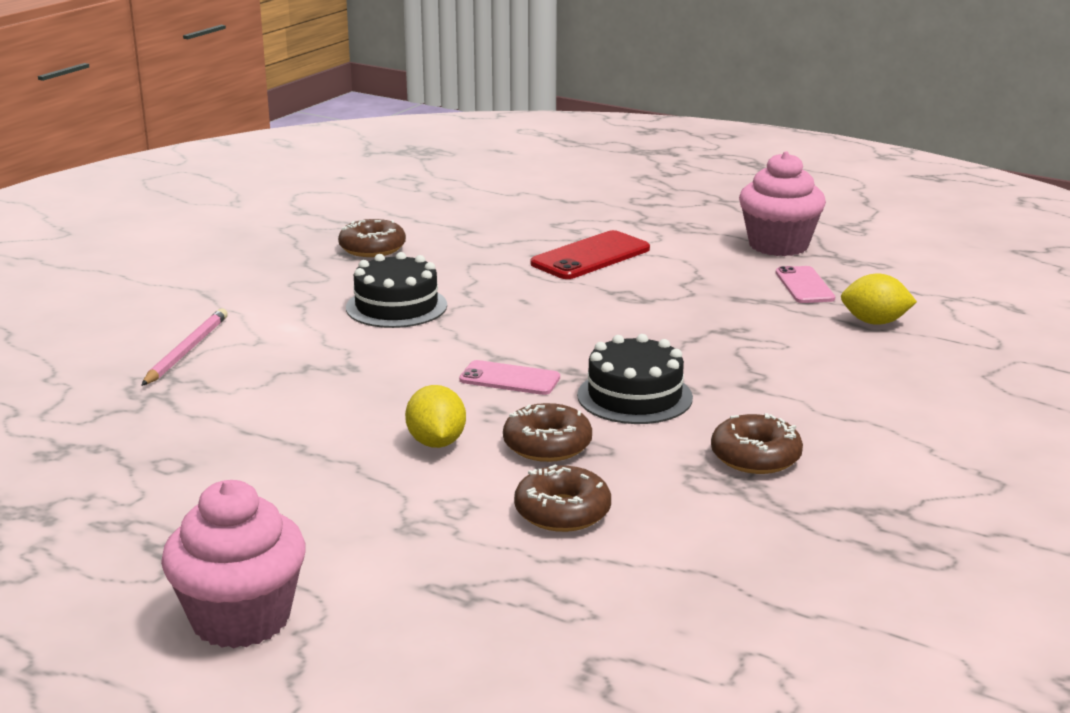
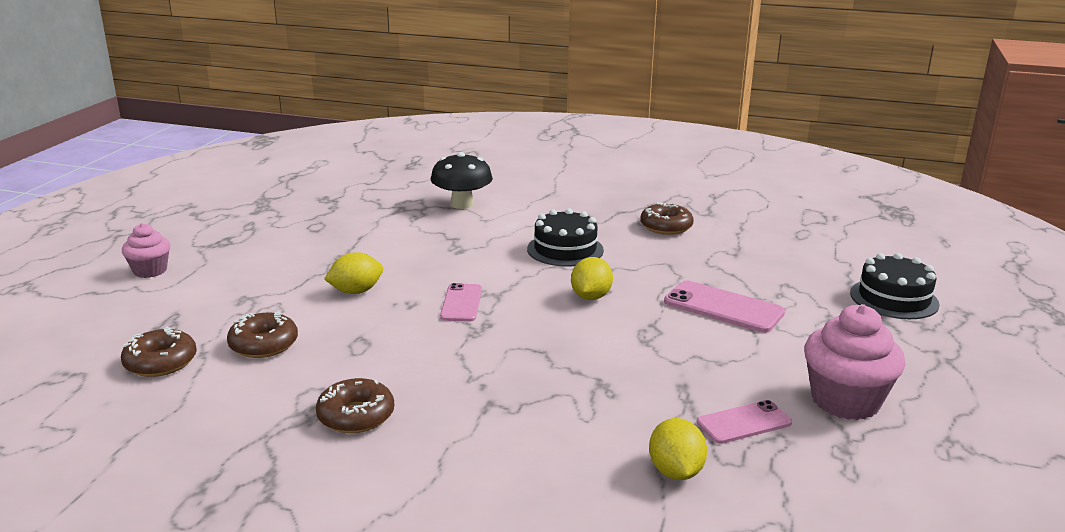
camera: 75 degrees right, 0 degrees up
pink pencil [141,308,228,386] -> black mushroom [431,152,493,209]
pink cupcake [161,480,306,648] -> pink cupcake [122,223,170,278], size x0.60
brown donut [503,403,592,462] -> brown donut moved to [121,326,197,377]
red phone [530,230,650,279] -> pink phone [664,281,785,333]
black cake [577,334,693,424] -> black cake moved to [850,253,940,319]
none -> yellow lemon [571,257,613,300]

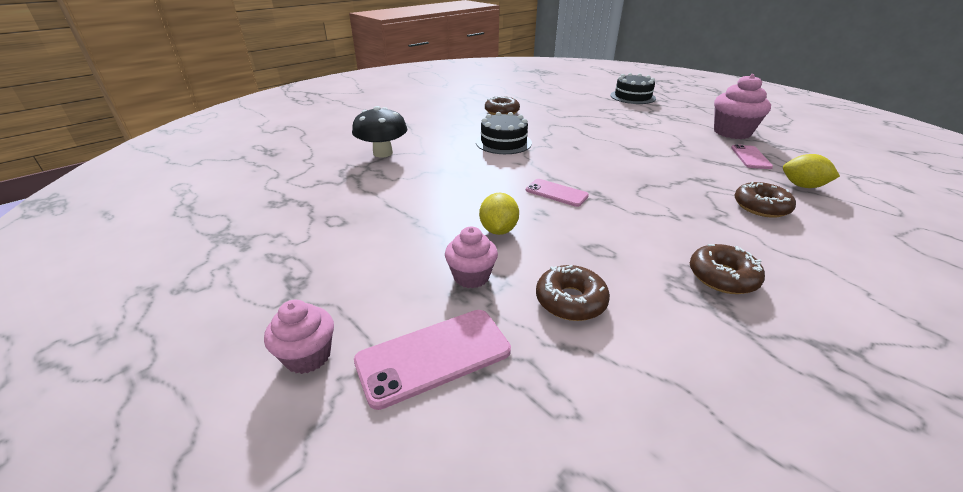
camera: 60 degrees left, 10 degrees up
brown donut [121,326,197,377] -> brown donut moved to [734,182,796,218]
yellow lemon [571,257,613,300] -> none
pink phone [664,281,785,333] -> pink phone moved to [354,310,511,410]
none -> pink cupcake [445,227,498,288]

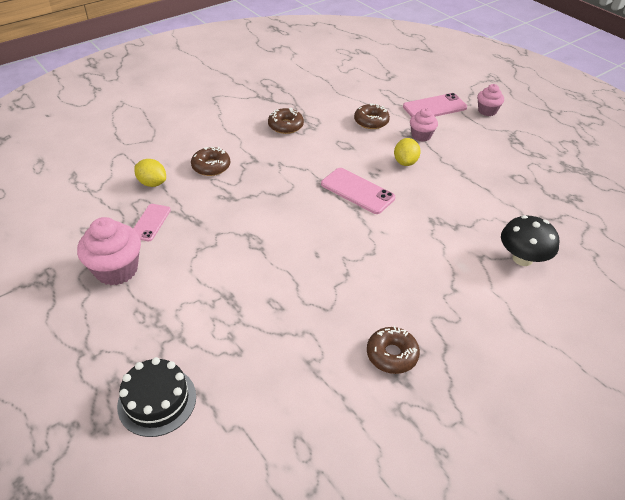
camera: 175 degrees left, 10 degrees up
black cake [476,112,532,154] -> none
pink phone [526,179,589,207] -> pink phone [321,168,395,214], size x1.53

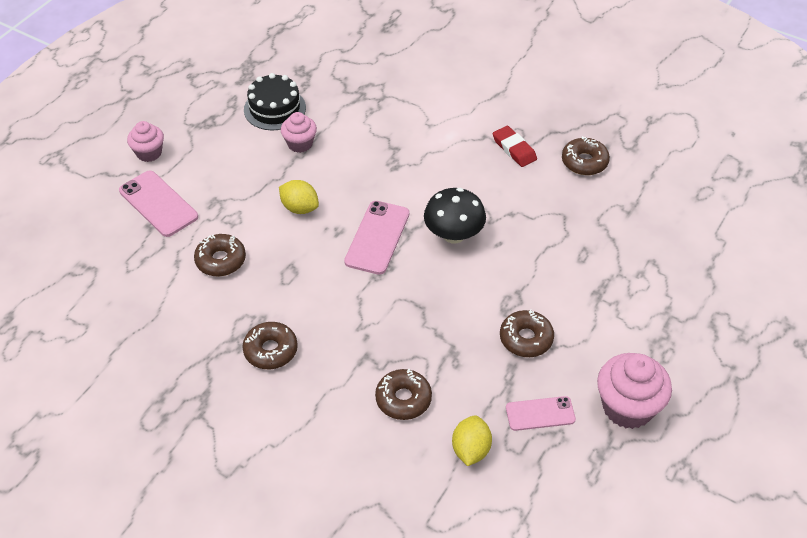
camera: 110 degrees left, 5 degrees up
black cake [117,357,196,437] -> black cake moved to [244,73,306,130]
yellow lemon [394,138,421,166] -> yellow lemon turned 45 degrees clockwise [279,180,319,214]
pink cupcake [410,108,438,142] -> pink cupcake moved to [281,112,317,153]
black mushroom [501,215,559,266] -> black mushroom moved to [424,188,486,244]
none -> red eraser [493,126,537,167]
none -> brown donut [500,309,554,357]

